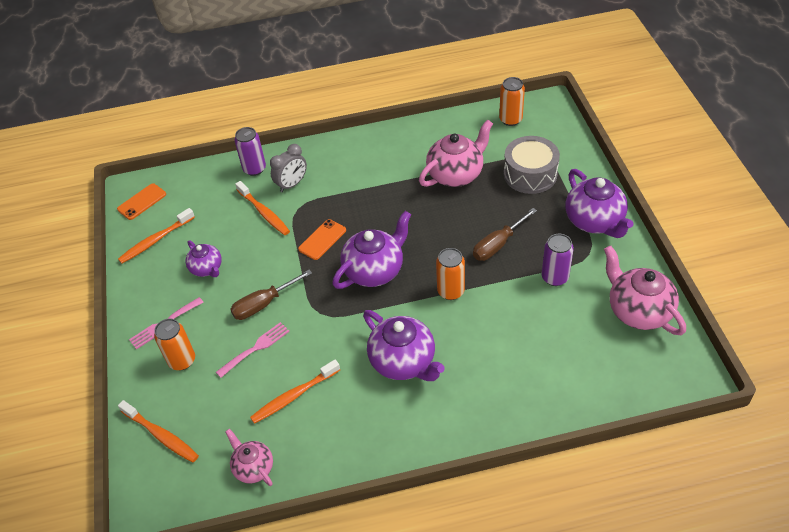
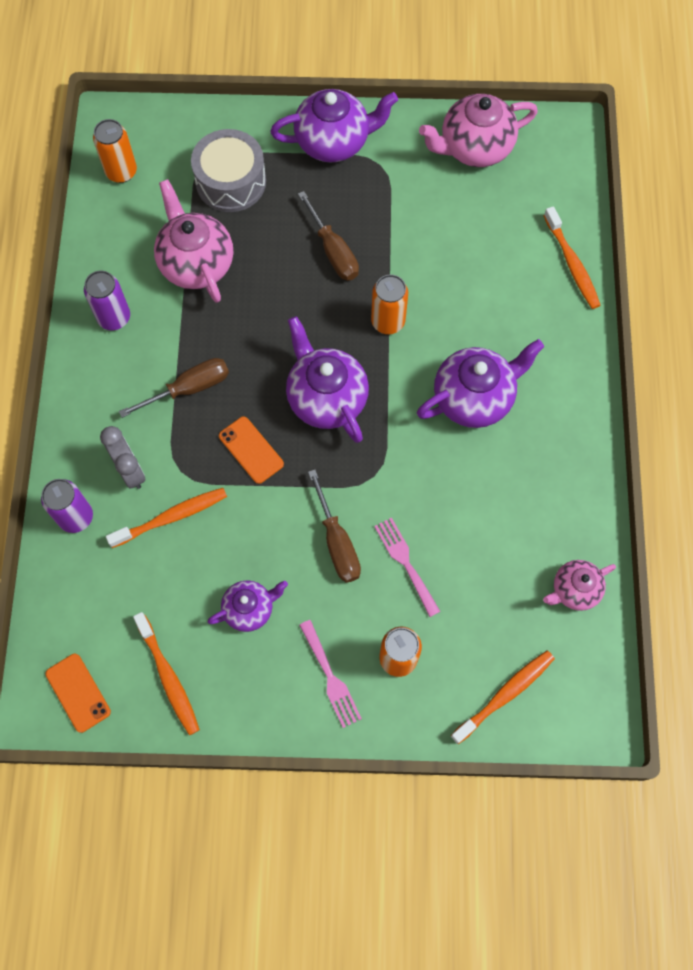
camera: 80 degrees left, 20 degrees up
orange toothbrush [250,360,340,424] -> orange toothbrush moved to [544,206,601,309]
purple can [542,234,574,286] -> purple can moved to [84,271,130,330]
none -> brown screwdriver [119,358,229,418]

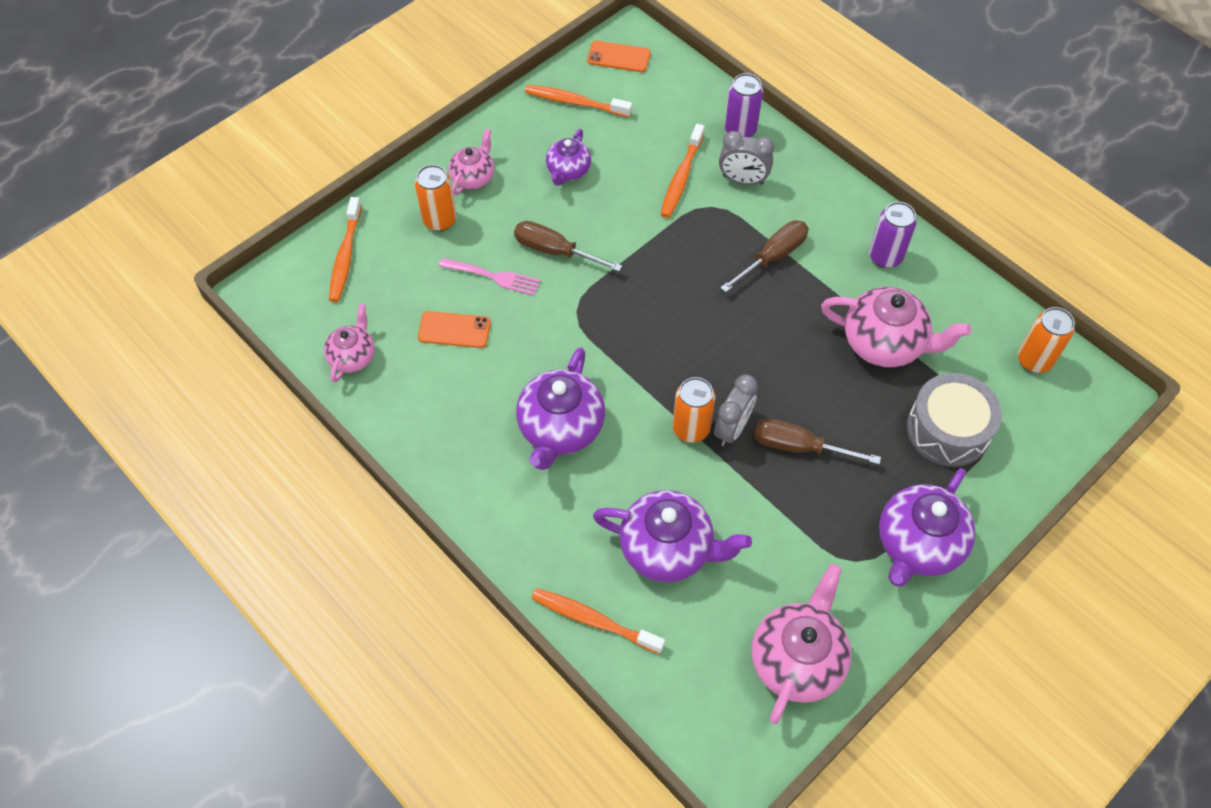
camera: 135 degrees right, 10 degrees down
brown screwdriver [119,358,229,418] -> brown screwdriver turned 150 degrees counterclockwise [720,220,809,292]
orange phone [219,417,284,484] -> orange phone moved to [418,311,491,348]
purple teapot [286,316,369,443] -> purple teapot moved to [593,490,752,582]
pink fork [299,620,362,728] -> pink teapot [449,129,494,195]
none -> grey clock [714,375,758,446]

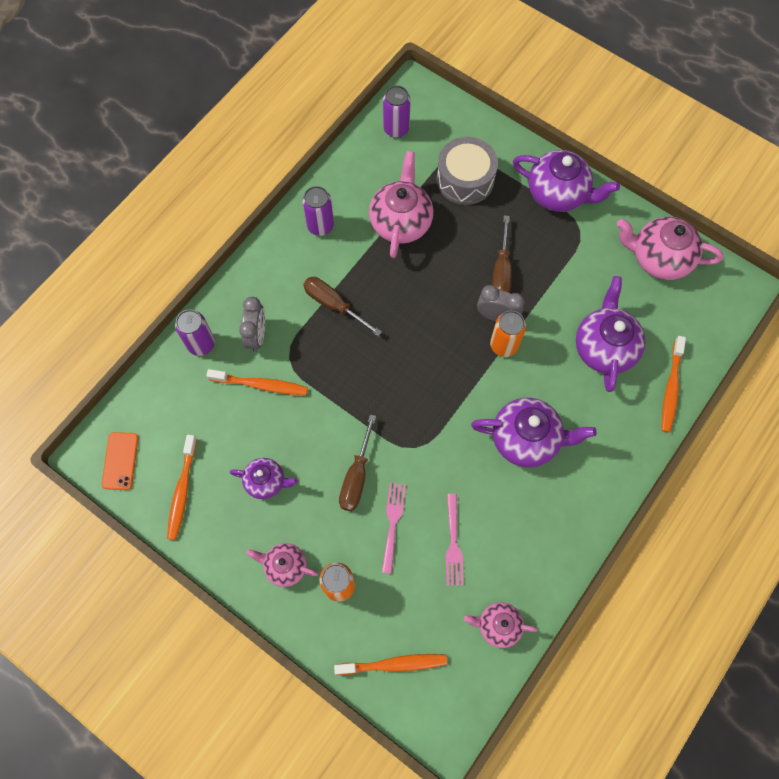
camera: 100 degrees left, 10 degrees up
orange phone [418,311,491,348] -> pink fork [446,494,464,586]
orange can [1018,307,1075,373] -> purple can [383,85,411,138]

